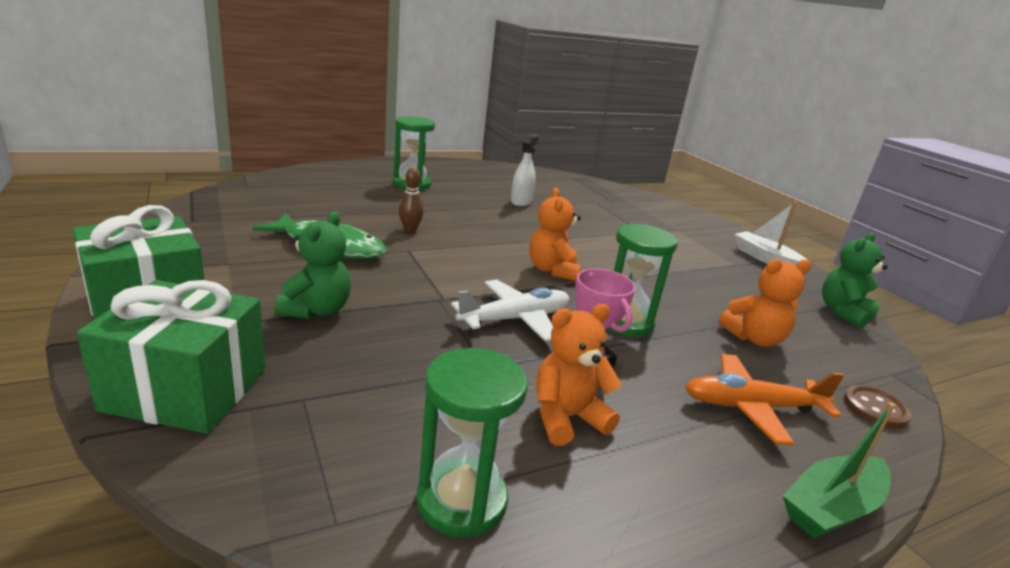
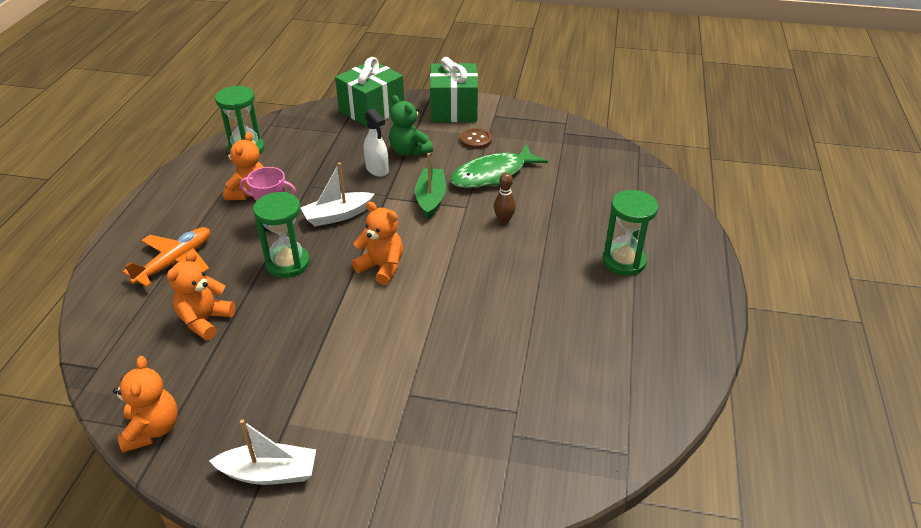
camera: 130 degrees right, 15 degrees up
white plane [451,280,569,341] -> white boat [301,162,374,226]
white spray bottle [511,134,539,206] -> white spray bottle moved to [364,108,389,177]
green boat [783,402,896,538] -> green boat moved to [415,153,446,219]
green teddy bear [822,232,888,328] -> orange teddy bear [113,356,178,453]
brown button [844,385,912,429] -> brown button moved to [460,128,492,149]

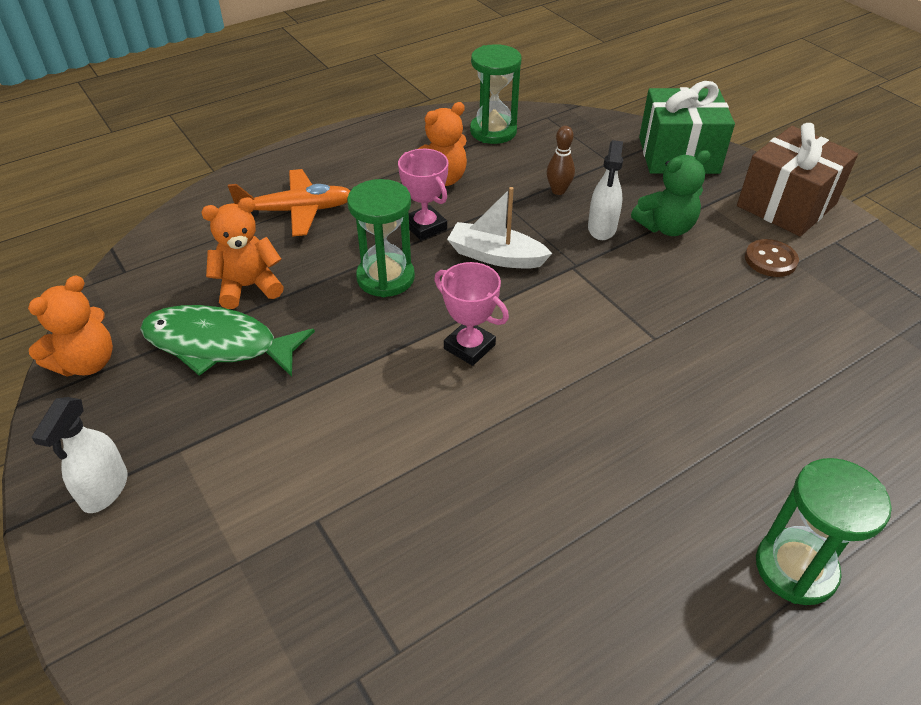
camera: 45 degrees right, 5 degrees up
white boat [209,419,316,485] -> white spray bottle [32,397,128,513]
orange teddy bear [352,202,403,285] -> pink trophy [434,262,509,366]
green teddy bear [389,95,433,156] -> green teddy bear turned 120 degrees counterclockwise [631,150,710,236]
green boat [415,153,446,219] -> none
green gift [430,57,478,122] -> brown gift [737,123,858,237]
green fish [450,144,548,188] -> green fish moved to [140,305,315,377]
brown bowling pin [494,172,516,224] -> brown bowling pin moved to [547,126,575,195]

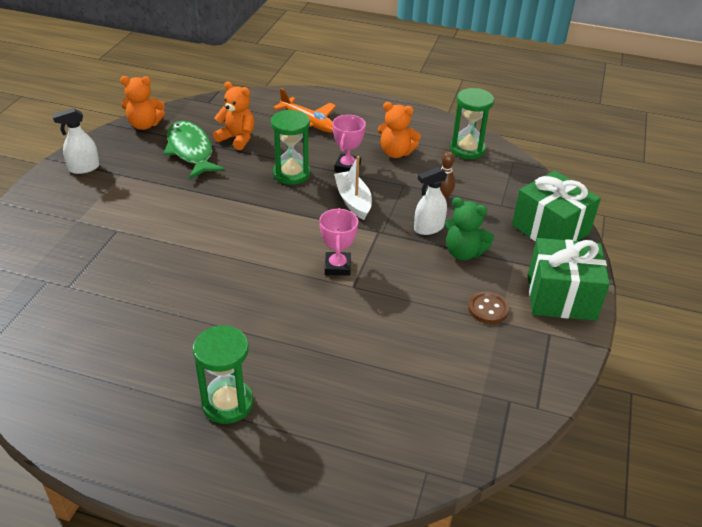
camera: 50 degrees right, 5 degrees down
pink trophy [434,262,509,366] -> pink trophy moved to [319,208,358,276]
brown gift [737,123,858,237] -> green gift [528,238,610,321]

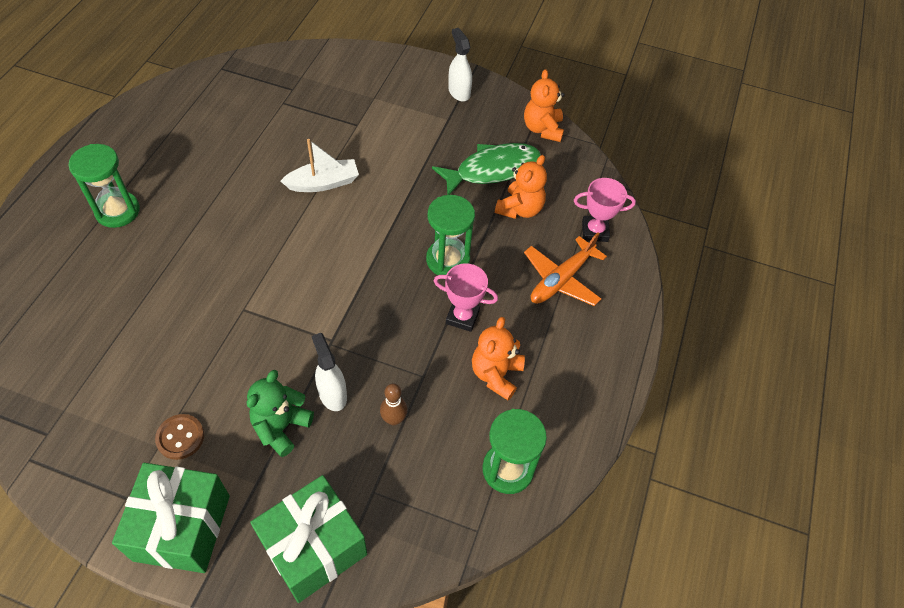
camera: 90 degrees right, 15 degrees up
pink trophy [319,208,358,276] -> pink trophy moved to [574,178,636,242]
white boat [334,156,372,220] -> white boat moved to [281,139,359,192]

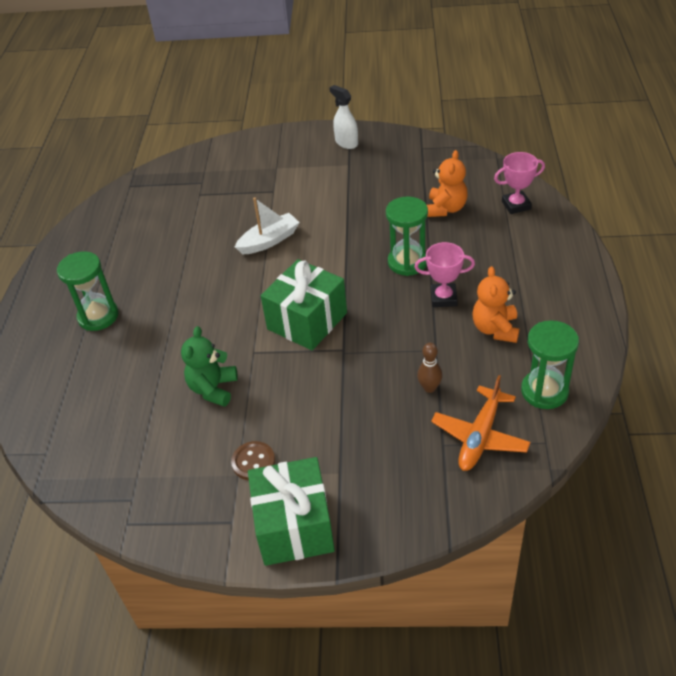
camera: 10 degrees left, 10 degrees down
green teddy bear [247,370,314,457] -> green teddy bear moved to [181,326,238,407]
green gift [250,475,367,603] -> green gift moved to [261,259,347,350]
white spray bottle [312,333,347,411] -> none
green fish [432,143,541,195] -> none
orange teddy bear [524,69,565,142] -> none
orange plane [524,232,607,306] -> orange plane moved to [431,375,531,471]

